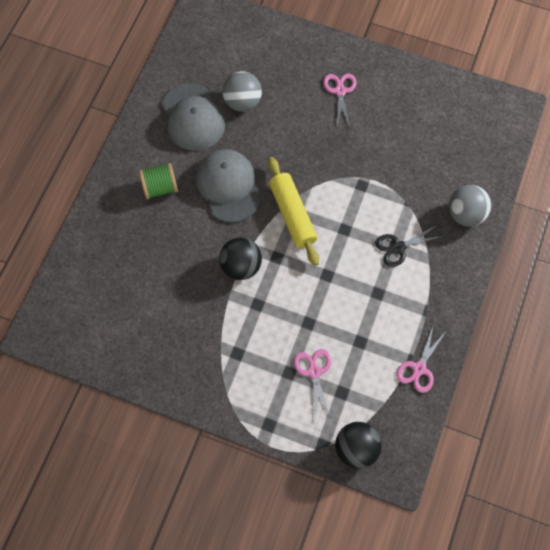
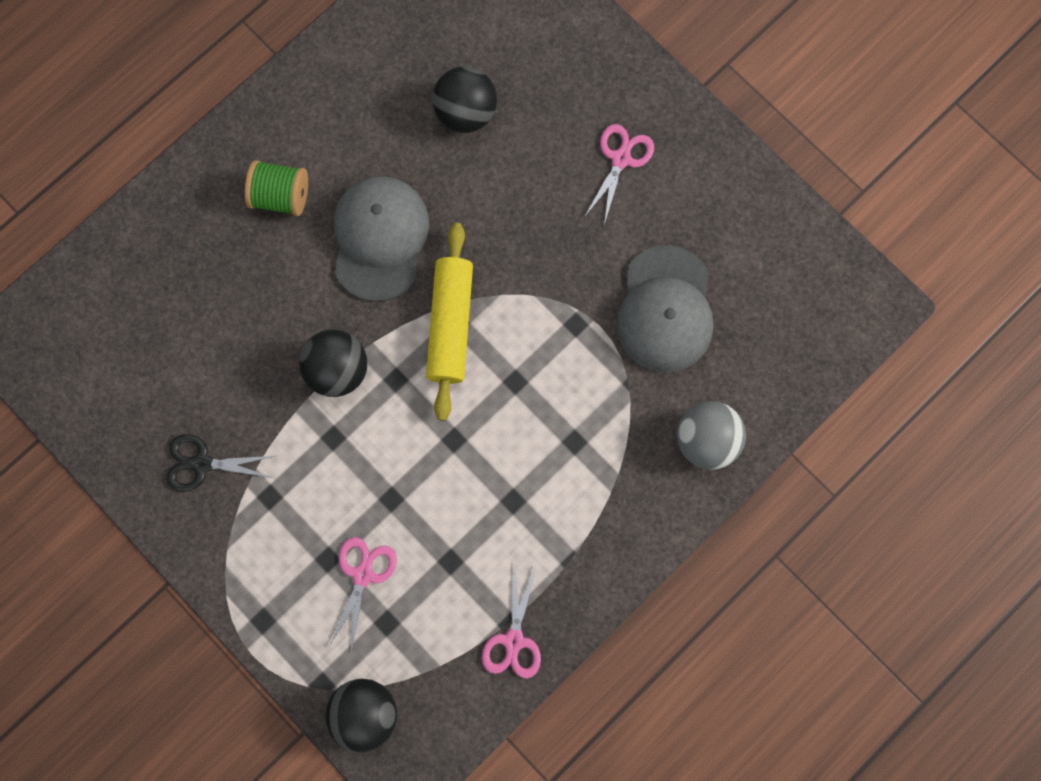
camera: 25 degrees right, 10 degrees up
grey cap [162,83,225,151] -> grey cap moved to [616,245,713,373]
grey ball [222,71,262,112] -> black ball [432,66,497,133]
black scissors [376,225,444,267] -> black scissors moved to [166,434,275,492]
pink scissors [397,327,445,393] -> pink scissors turned 45 degrees counterclockwise [482,565,541,679]

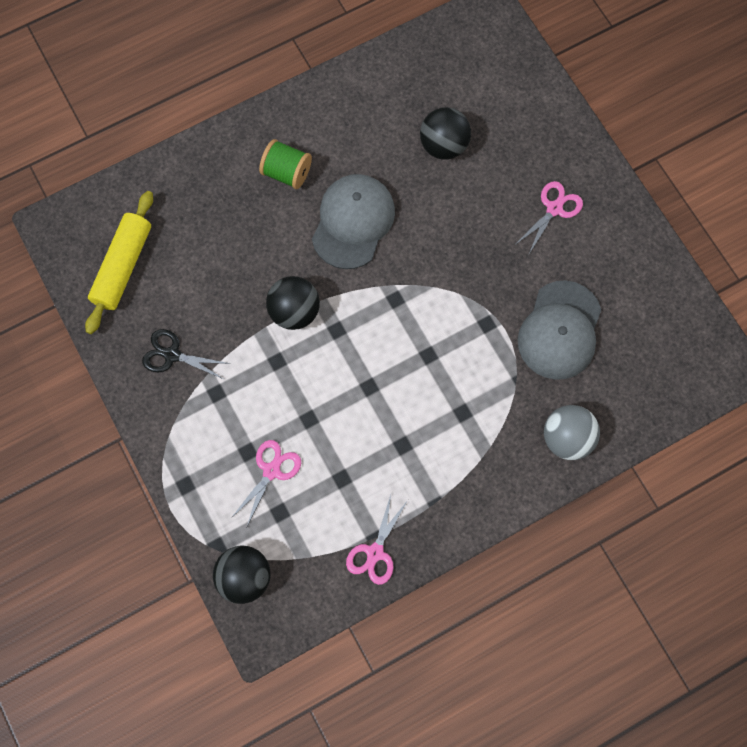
camera: 15 degrees right, 5 degrees down
yellow rolling pin [426,223,473,421] -> yellow rolling pin moved to [85,191,153,334]

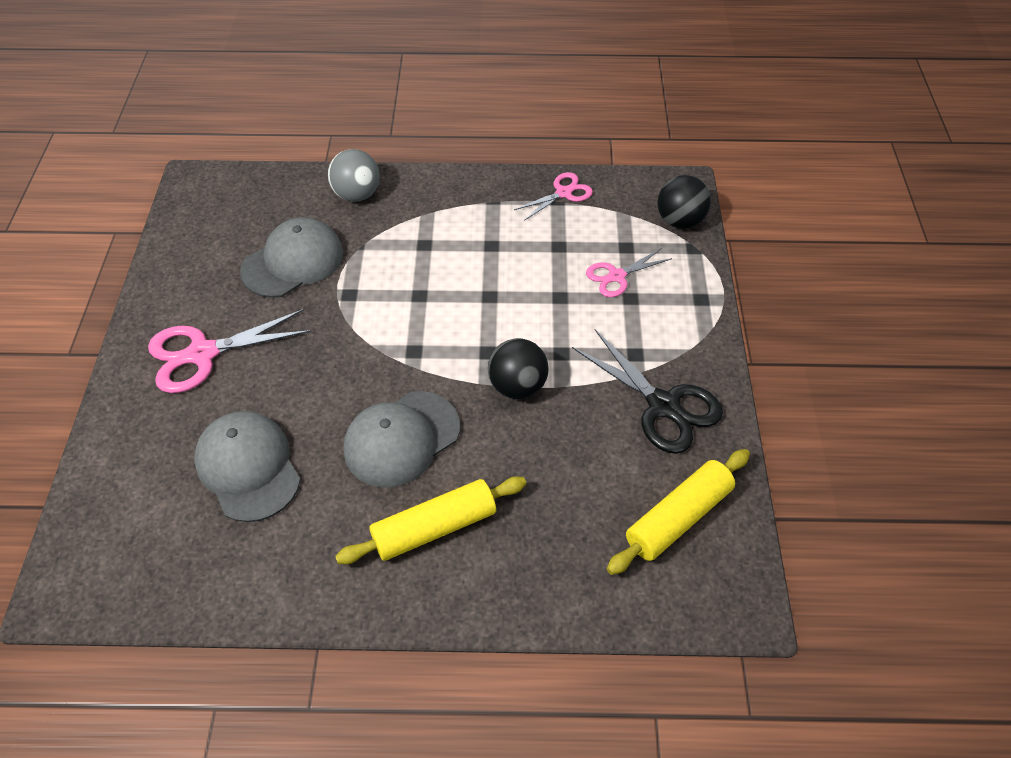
camera: 150 degrees left, 20 degrees down
black scissors [142,329,231,380] -> black scissors [572,329,723,454], size x1.68
green spool [259,139,312,189] -> yellow rolling pin [335,476,527,564]
black ball [420,107,471,160] -> grey cap [194,411,301,522]
pink scissors [515,181,583,254] -> pink scissors [148,309,312,393], size x1.68

